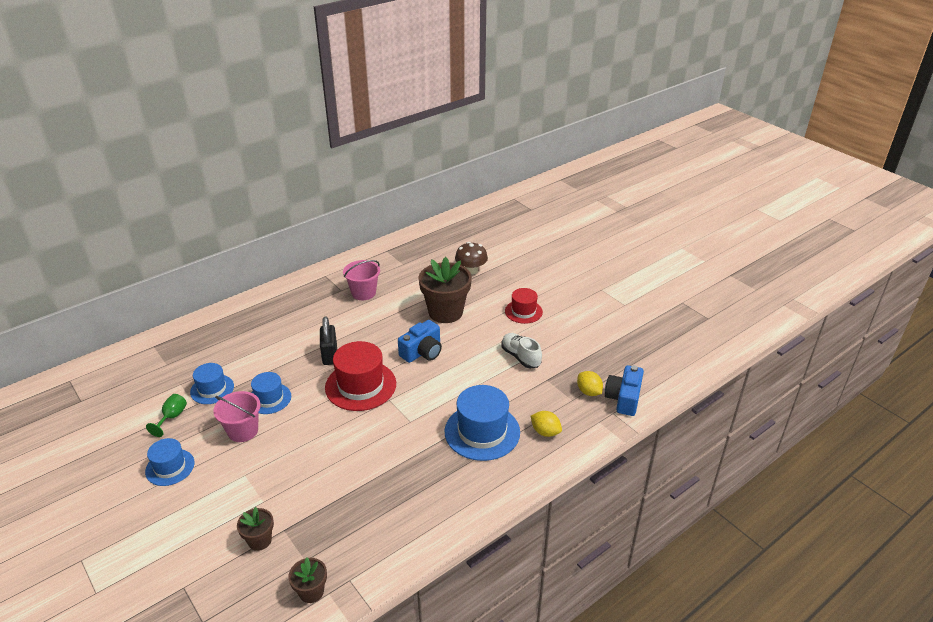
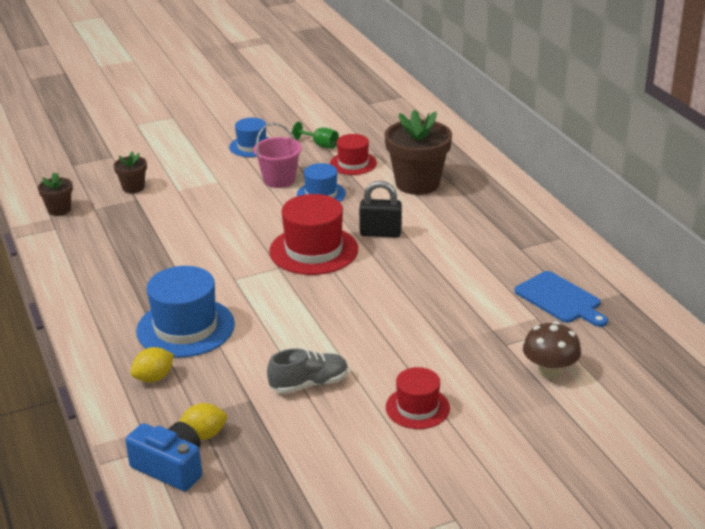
camera: 105 degrees right, 5 degrees down
blue hat [190,363,234,404] -> red hat [330,134,377,175]
pink bucket [343,260,380,300] -> none
blue camera [398,320,442,363] -> none
brown flower pot [418,257,472,323] -> brown flower pot moved to [384,110,452,195]
white shoe [501,333,542,369] -> grey shoe [267,348,348,394]
none -> blue cutting board [514,271,608,327]

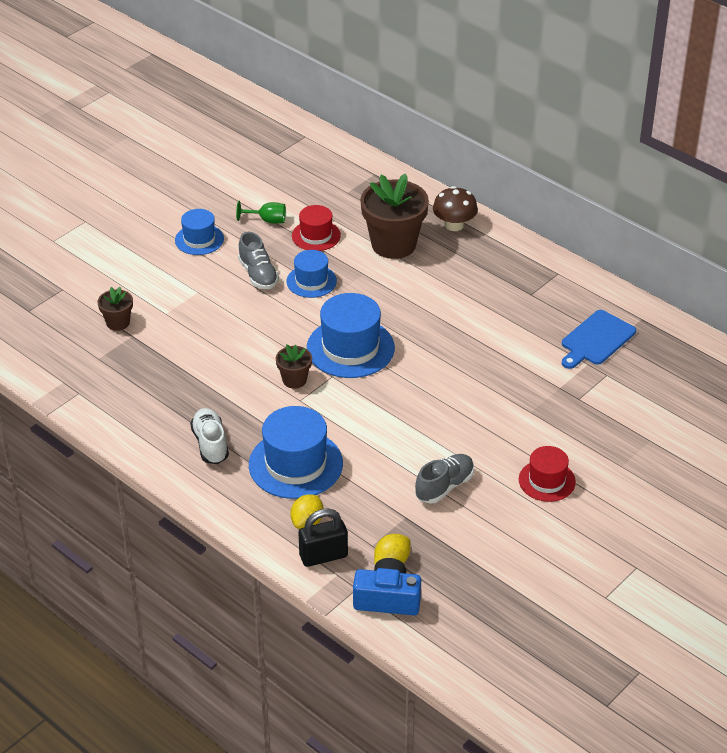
camera: 25 degrees left, 10 degrees up
brown flower pot [38,172,73,216] -> brown flower pot moved to [276,344,312,389]
pink bucket [253,123,302,188] -> grey shoe [238,232,279,289]
red hat [269,194,358,275] -> blue hat [307,293,395,378]
black padlock [359,181,402,237] -> black padlock moved to [299,508,348,567]
blue cutting board [514,271,608,327] -> blue cutting board turned 105 degrees clockwise [562,310,636,369]
brown mushroom [523,321,581,379] -> brown mushroom moved to [433,186,478,231]
none -> white shoe [190,408,229,464]

